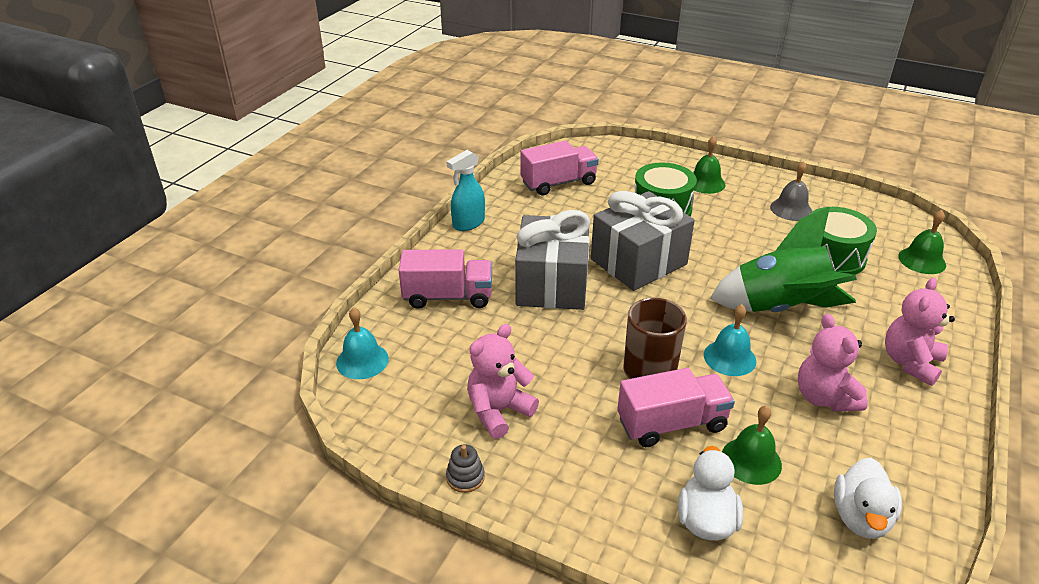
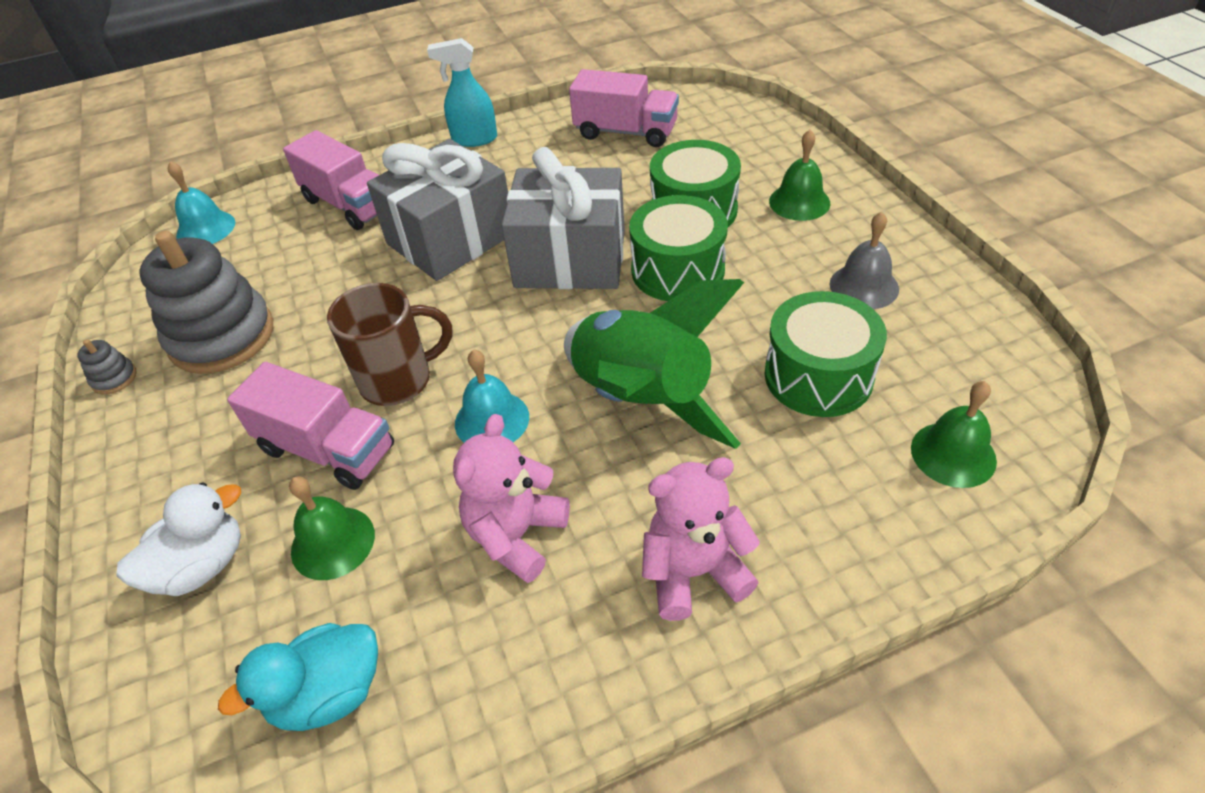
camera: 45 degrees right, 10 degrees up
pink teddy bear [467,324,539,439] -> grey stacking toy [140,231,273,374]
white duck [834,458,902,539] -> turquoise duck [218,623,378,731]
none -> green drum [629,195,728,301]

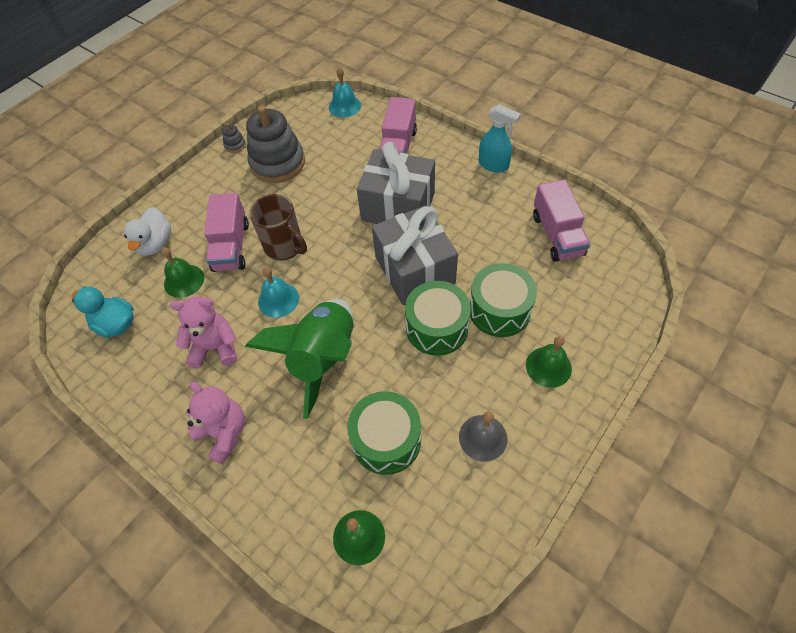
camera: 60 degrees right, 10 degrees up
white duck [116,482,241,596] -> white duck turned 75 degrees clockwise [124,207,171,256]
turquoise spray bottle [427,38,497,147] -> turquoise spray bottle turned 150 degrees clockwise [479,104,521,172]

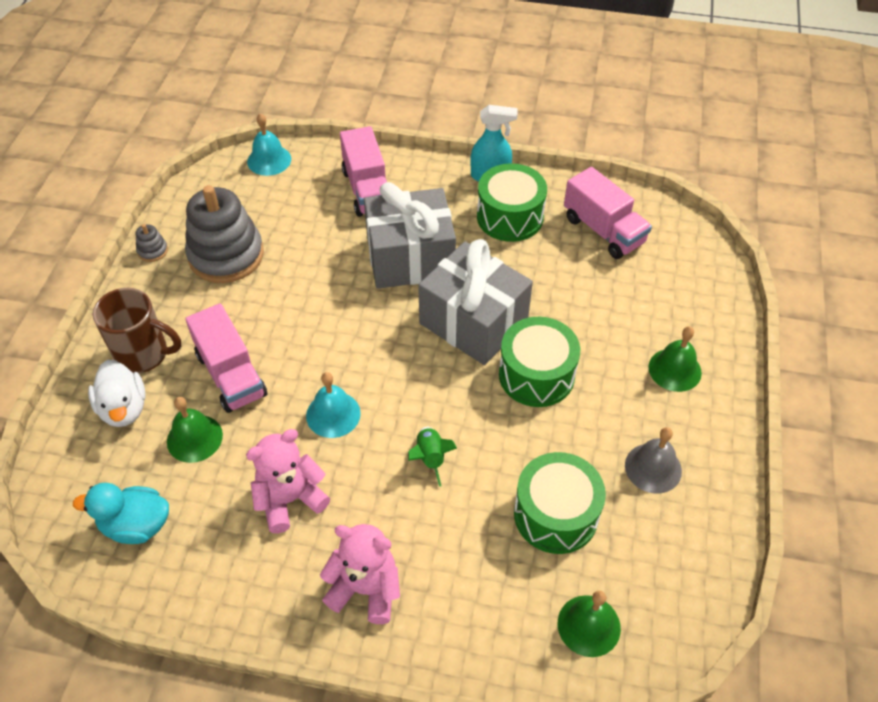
camera: 30 degrees left, 5 degrees down
green rocket [245,299,354,419] -> green rocket [408,427,457,487], size x0.41
brown mug [249,194,307,261] -> brown mug moved to [92,288,181,374]
green drum [470,263,537,337] -> green drum moved to [477,163,547,242]

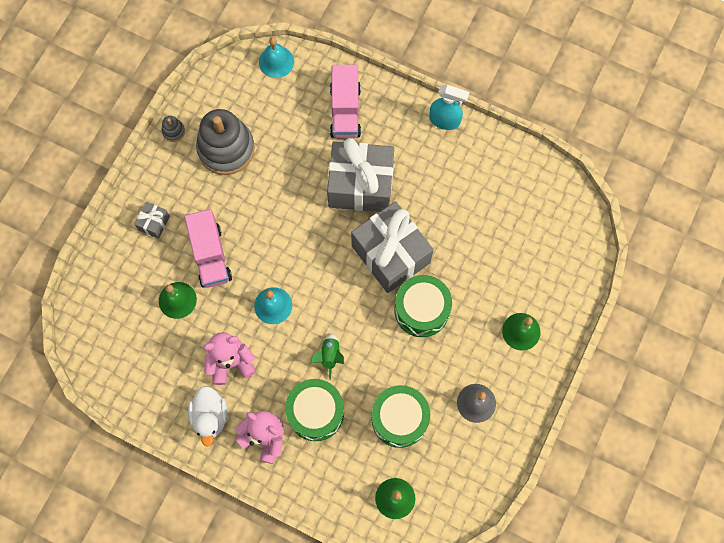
camera: 15 degrees right, 20 degrees up
turquoise duck [73,483,169,544] -> none
white duck [88,360,146,427] -> white duck moved to [188,386,227,447]
brown mug [92,288,181,374] -> grey gift [134,202,170,239]
green drum [477,163,547,242] -> green drum moved to [285,379,344,441]
pink truck [564,167,652,259] -> none

